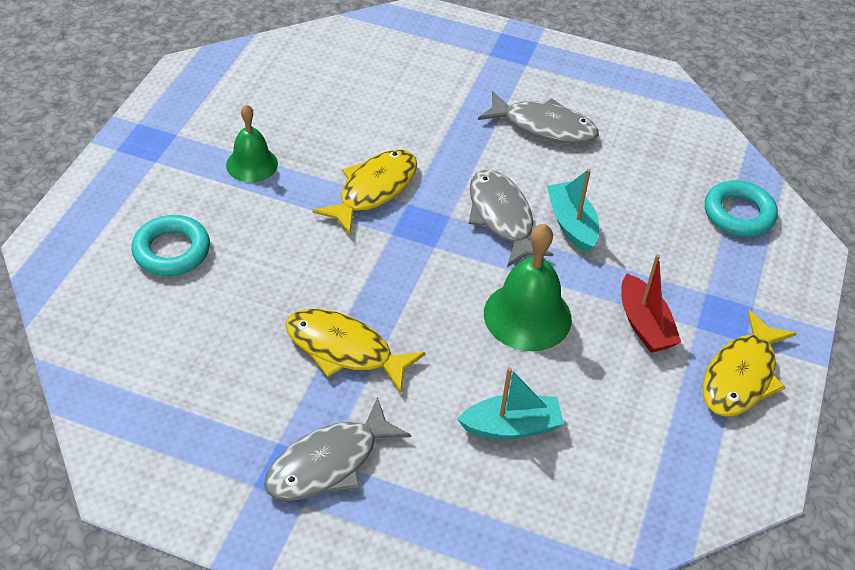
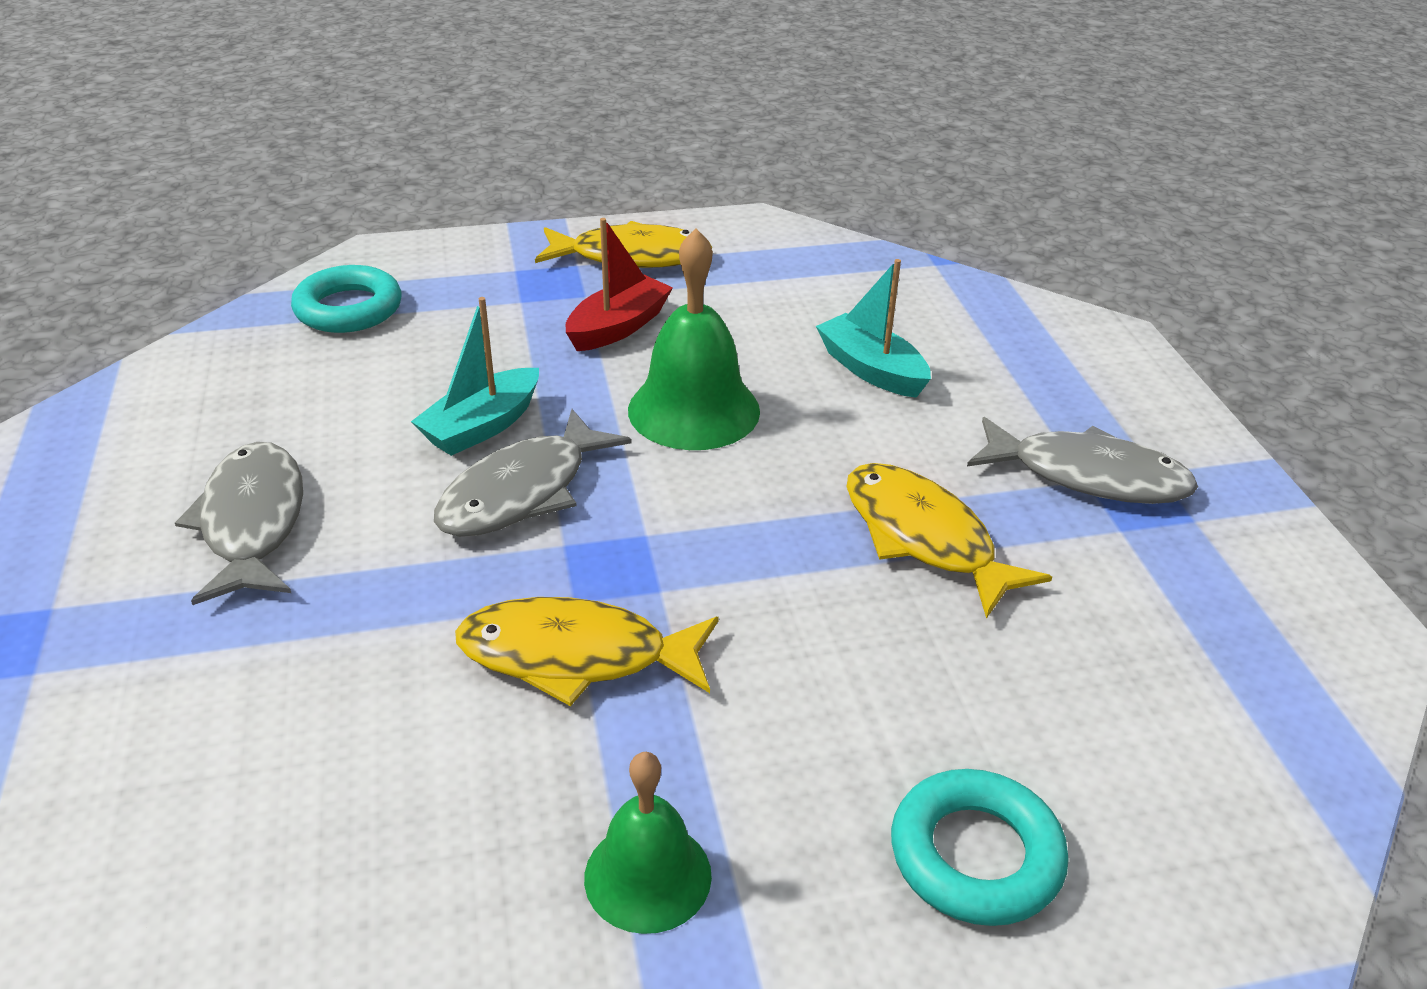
camera: 120 degrees left, 10 degrees down
yellow fish [285,309,425,393] -> yellow fish turned 150 degrees clockwise [847,463,1052,619]

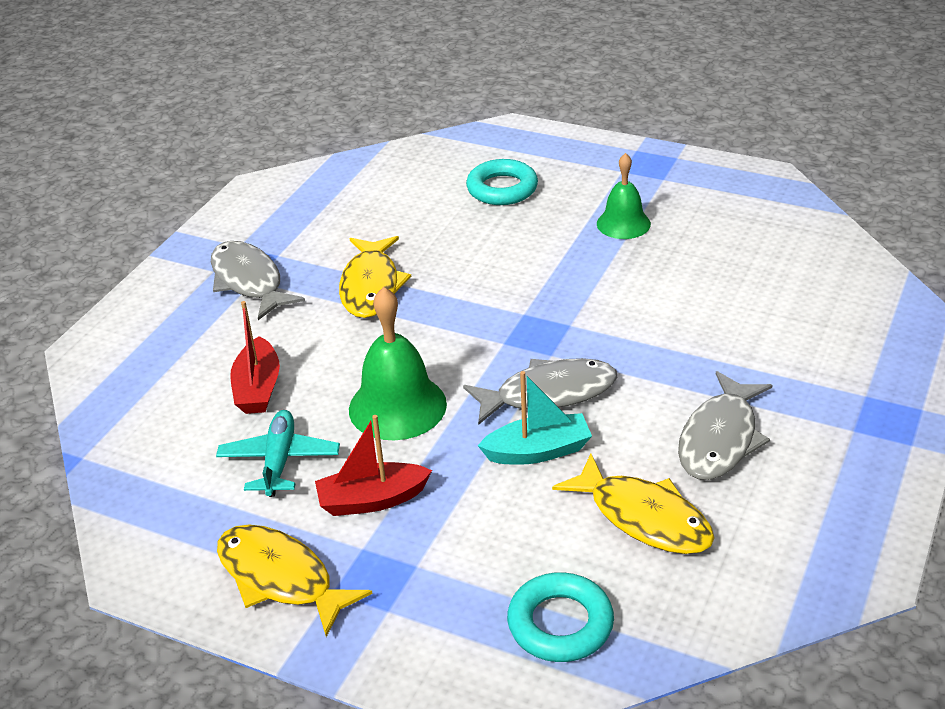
camera: 140 degrees left, 0 degrees up
yellow fish [455,597,719,706] -> yellow fish moved to [552,454,714,554]
turquoise boat [816,259,931,398] -> red boat [230,301,280,414]
none -> turquoise plane [216,410,340,497]

